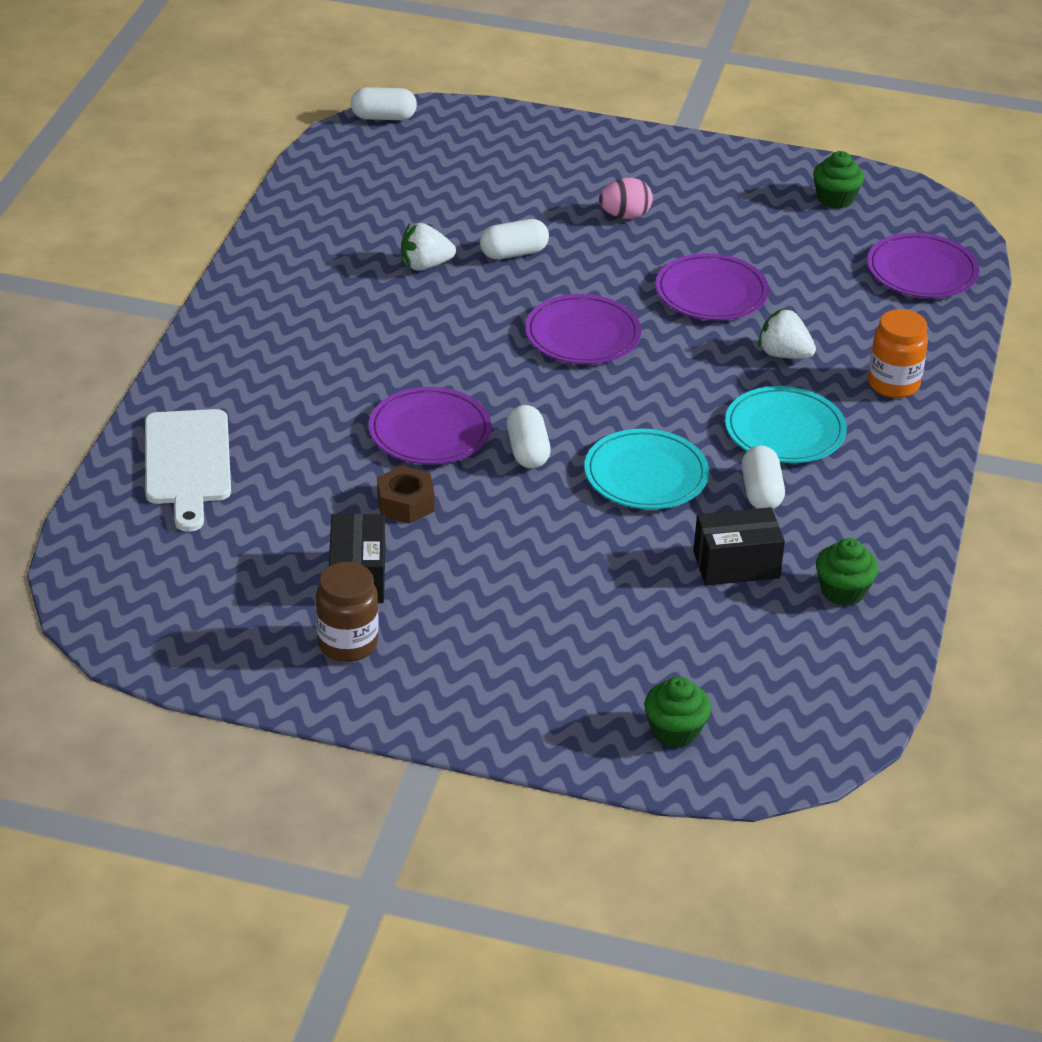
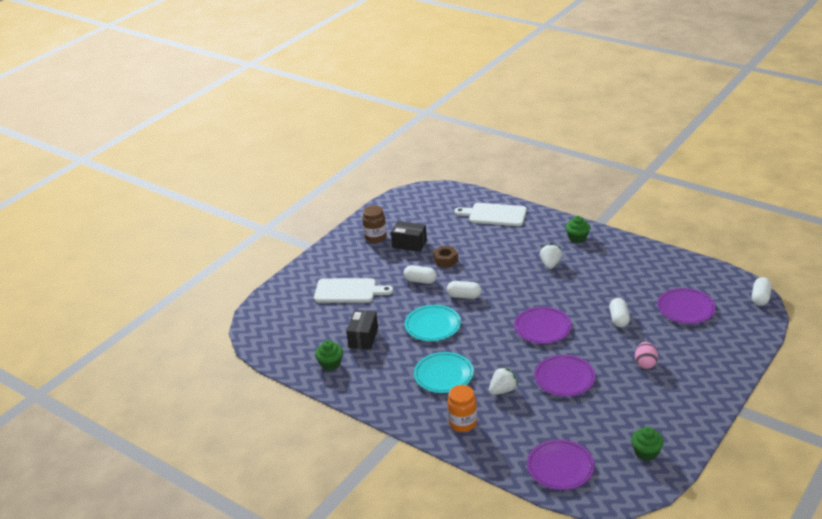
camera: 115 degrees right, 5 degrees down
purple plate [369,387,491,464] -> purple plate moved to [657,288,716,324]
white strawberry [401,223,456,271] -> white strawberry moved to [540,243,562,269]
green cupcake [644,676,711,748] -> green cupcake moved to [566,216,590,243]
white capsule [742,446,785,509] -> white capsule moved to [404,265,437,284]
none -> white cutting board [314,278,393,302]

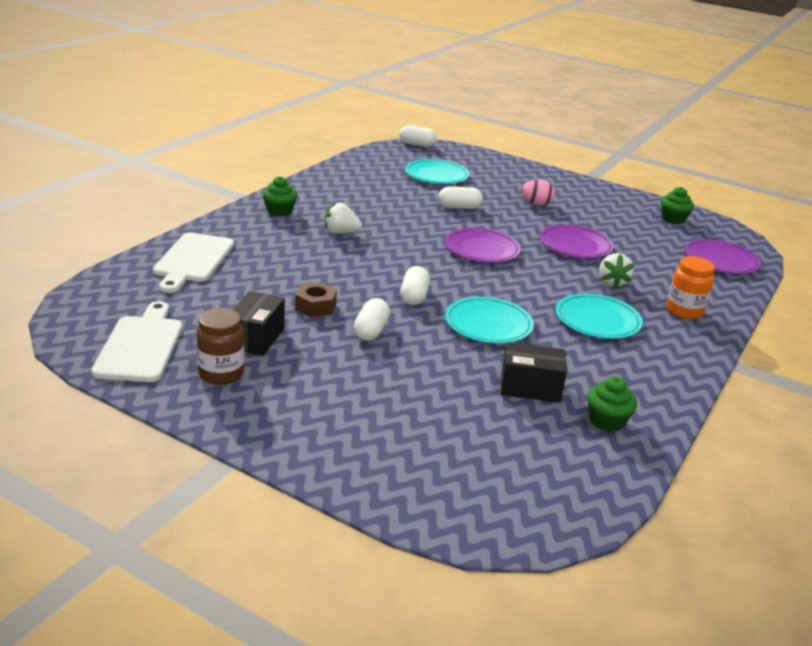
camera: 100 degrees left, 5 degrees down
white cutting board [314,278,393,302] -> white cutting board moved to [91,301,182,382]
white strawberry [489,367,518,395] -> white strawberry turned 135 degrees counterclockwise [599,253,635,289]
purple plate [657,288,716,324] -> turquoise plate [405,159,469,184]

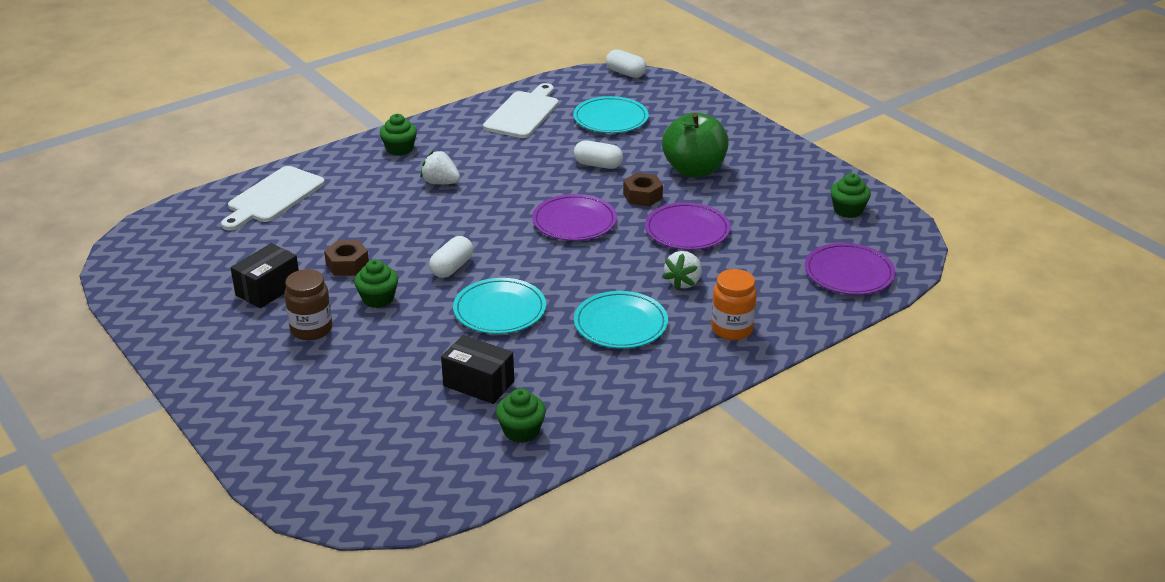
camera: 25 degrees right, 5 degrees up
white cutting board [91,301,182,382] -> white cutting board moved to [483,83,559,138]
brown jar [196,308,245,385] -> brown jar moved to [284,269,333,340]
white capsule [354,298,390,341] -> green cupcake [354,259,398,308]
pink egg [521,180,555,205] -> green apple [662,112,729,177]
none -> brown nut [623,173,663,206]

